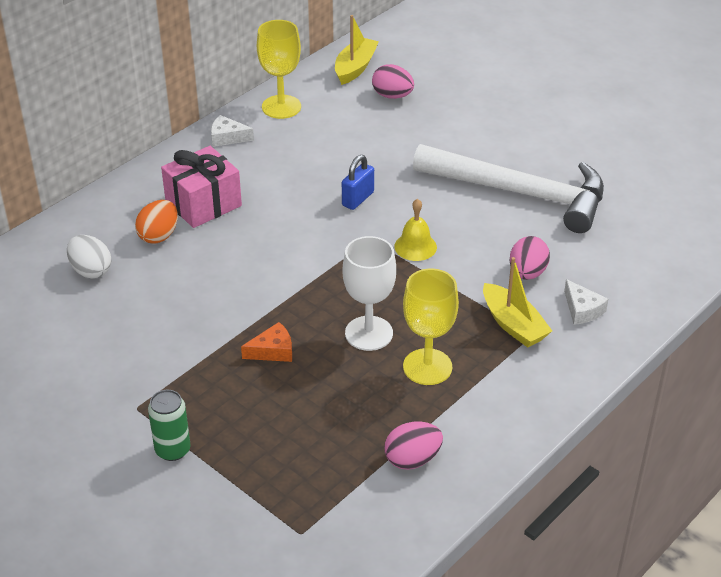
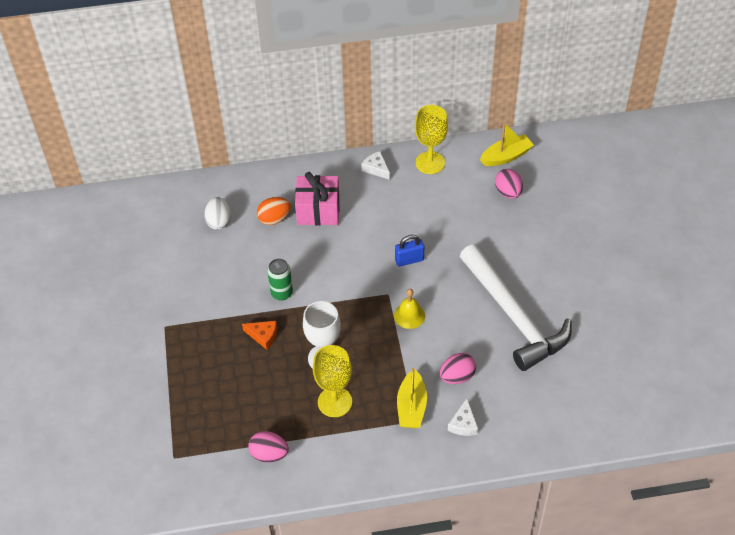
camera: 40 degrees right, 10 degrees up
green can [148,390,191,461] -> green can moved to [267,259,293,300]

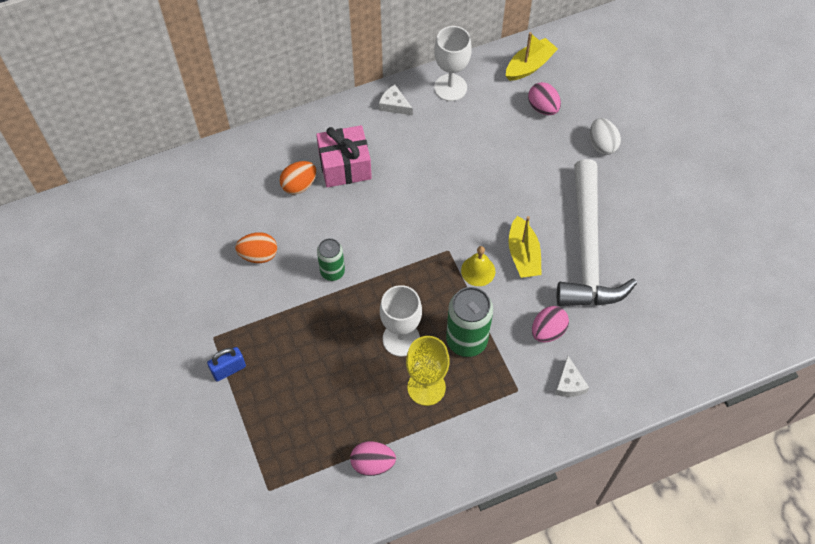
camera: 15 degrees left, 10 degrees up
white egg [204,197,231,230] -> white egg moved to [590,118,621,155]
orange cheese [242,321,277,350] -> none
blue padlock [395,235,424,267] -> blue padlock moved to [207,347,246,381]
yellow boat [397,368,427,428] -> yellow boat moved to [509,216,542,278]
yellow goblet [415,105,448,174] -> white goblet [434,26,472,101]
white hammer [460,244,572,371] -> white hammer turned 45 degrees clockwise [557,159,637,306]
none -> orange egg [235,232,277,263]
none -> green can [446,287,493,357]

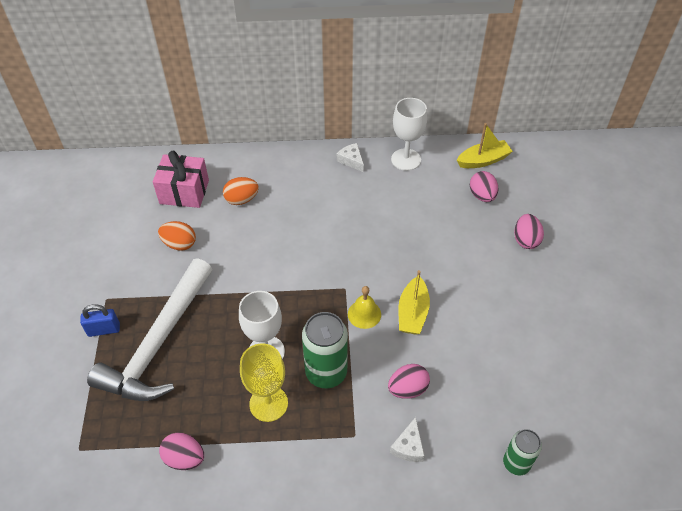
camera: 20 degrees right, 10 degrees down
pink gift [316,125,372,188] -> pink gift moved to [153,151,209,208]
green can [317,238,345,281] -> green can moved to [503,429,542,475]
white hammer [557,159,637,306] -> white hammer moved to [87,258,213,401]
white egg [590,118,621,155] -> pink egg [514,214,544,249]

